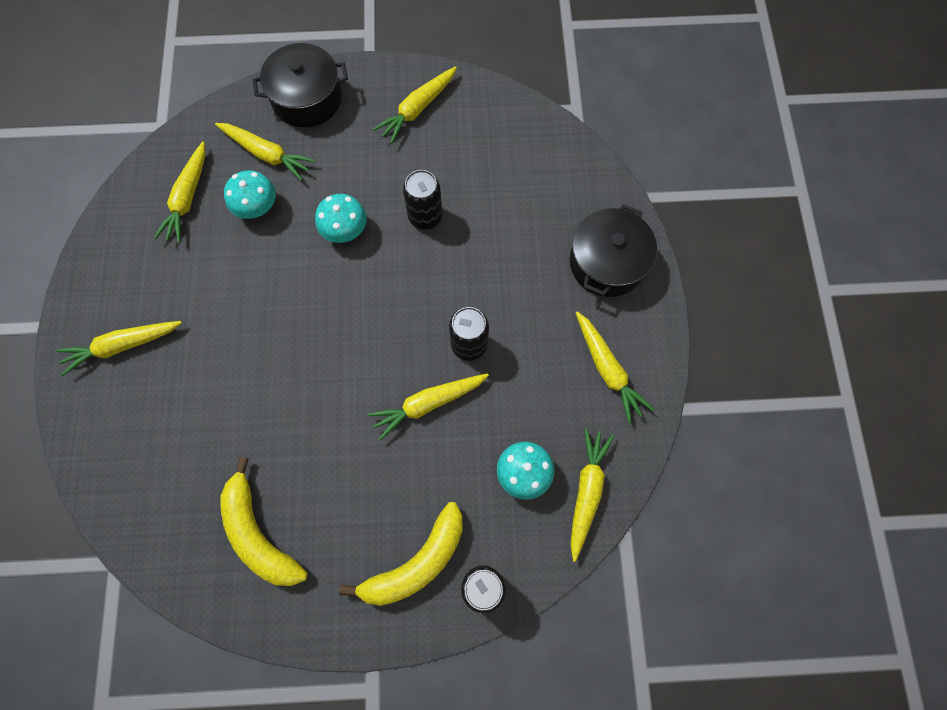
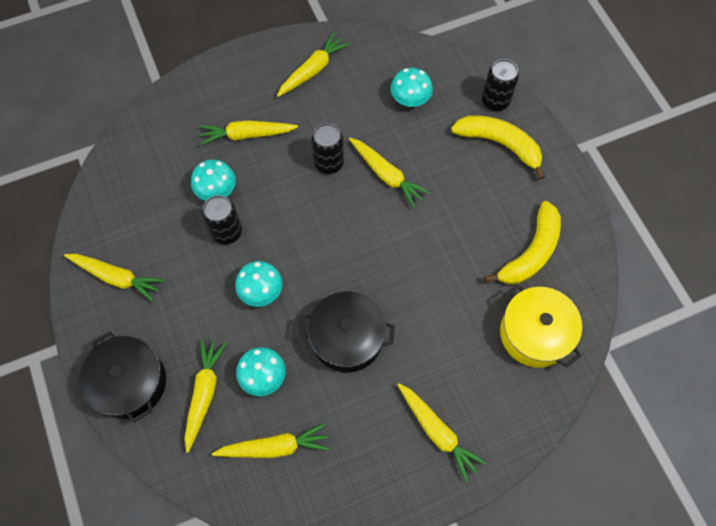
camera: 110 degrees left, 5 degrees down
black pot [570,204,657,297] -> black pot moved to [299,291,395,373]
yellow carrot [570,428,614,562] -> yellow carrot moved to [199,120,298,145]
none -> turquoise mushroom [191,160,236,201]
none -> yellow pot [500,284,582,368]

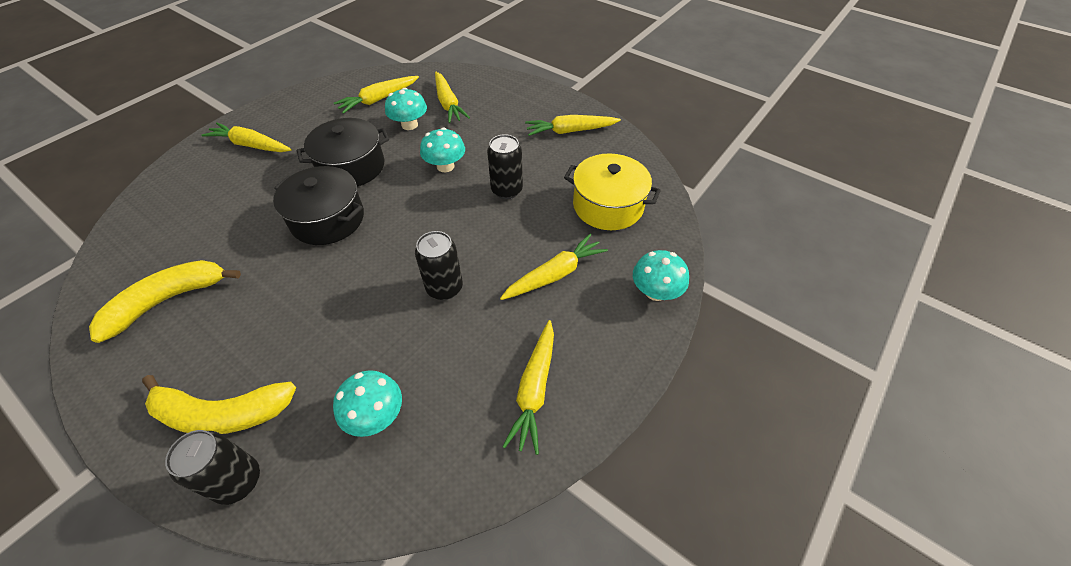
camera: 150 degrees right, 15 degrees down
black pot [79,332,166,423] -> black pot moved to [273,166,364,245]
turquoise mushroom [191,160,236,201] -> turquoise mushroom moved to [633,250,689,301]
yellow carrot [349,138,430,208] -> none
yellow banana [484,201,561,284] -> yellow banana turned 45 degrees clockwise [89,260,241,343]
yellow pot [500,284,582,368] -> yellow pot moved to [564,153,661,230]

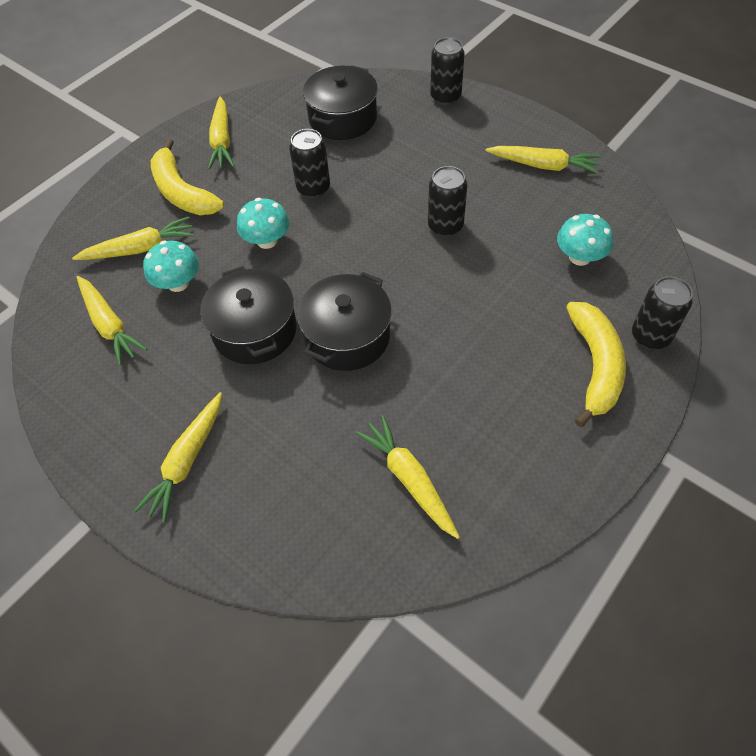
camera: 85 degrees left, 5 degrees up
yellow banana [89,260,241,343] -> yellow banana moved to [151,139,224,215]
yellow carrot [500,234,608,300] -> yellow carrot moved to [356,415,460,539]
yellow pot [564,153,661,230] -> black pot [303,66,378,140]
turquoise mushroom [633,250,689,301] -> black can [430,37,465,105]

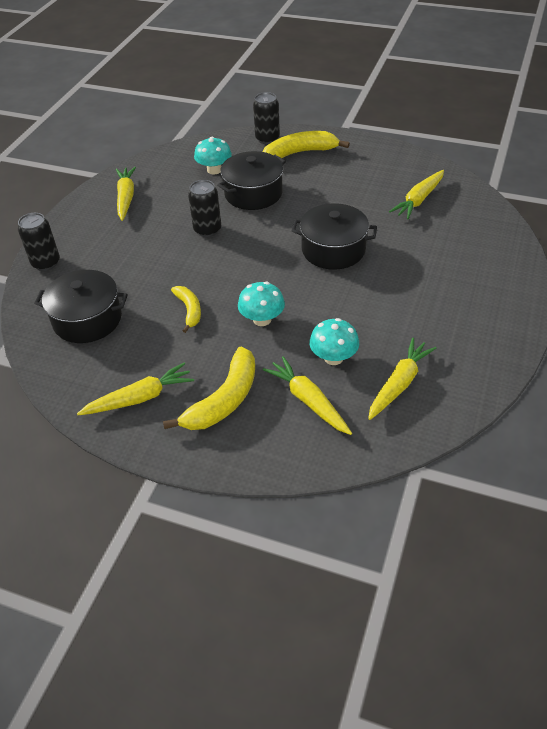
camera: 110 degrees left, 10 degrees down
yellow carrot [134,392,222,523] -> none
black pot [200,266,297,364] -> black pot moved to [217,151,286,210]
black can [289,129,330,198] -> yellow banana [171,286,201,333]

